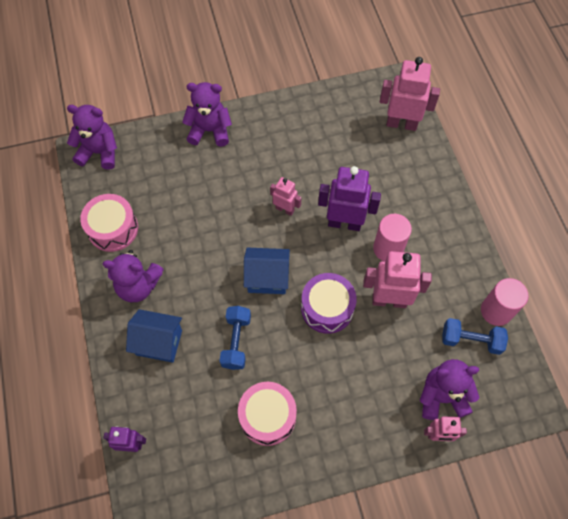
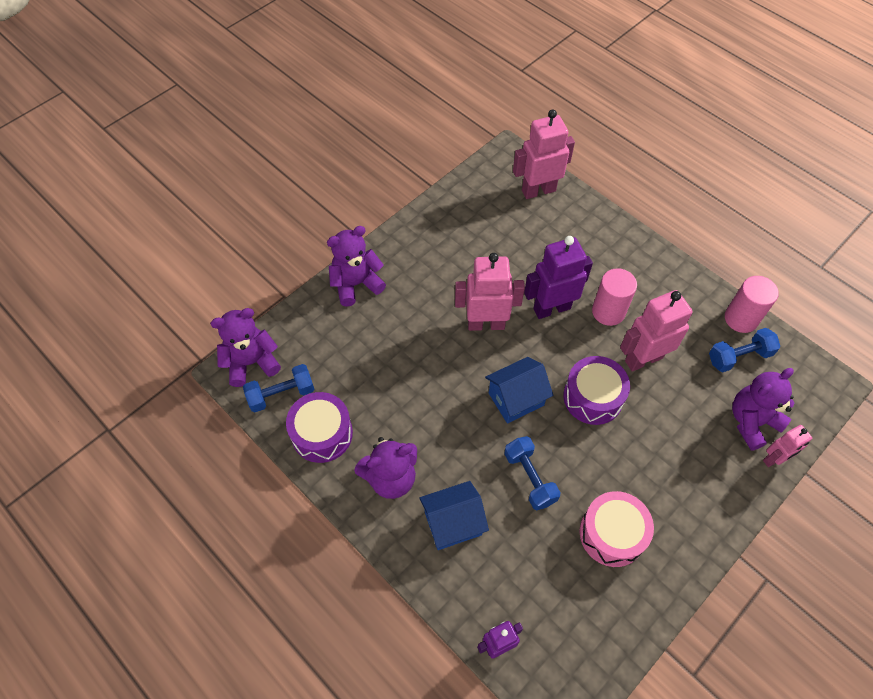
camera: 30 degrees left, 5 degrees down
pink drum [80,194,138,252] -> purple drum [286,392,353,463]
pink robot [270,177,301,216] -> pink robot [455,253,525,331], size x1.76
none -> blue dumbbell [243,364,314,412]

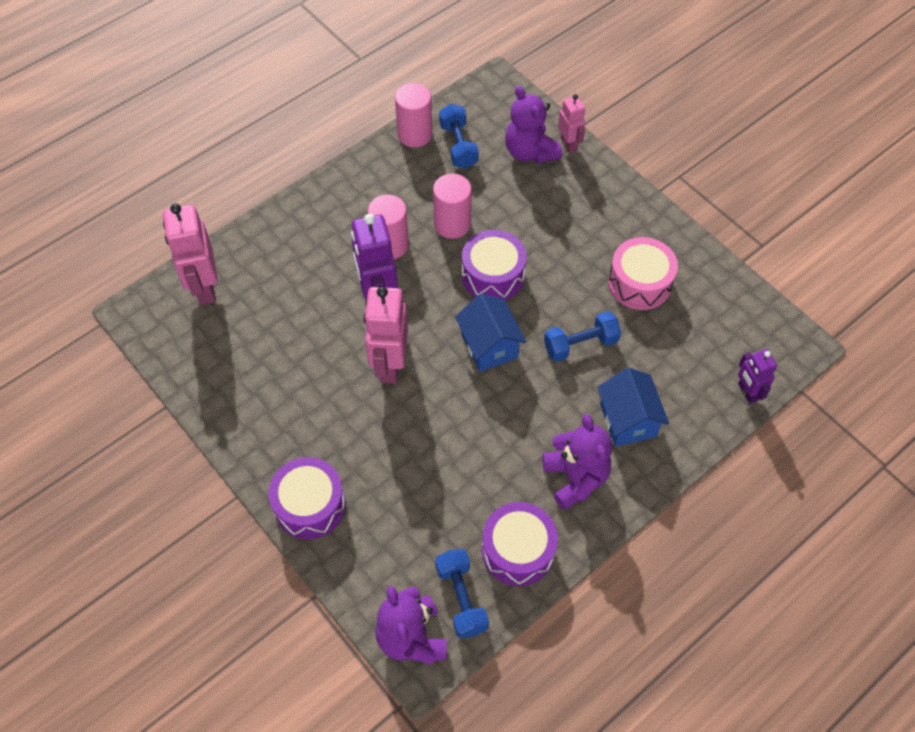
camera: 85 degrees left, 0 degrees up
purple teddy bear [327,226,386,307] -> purple drum [268,457,346,539]
pink robot [620,290,693,372] -> pink cylinder [433,174,472,239]

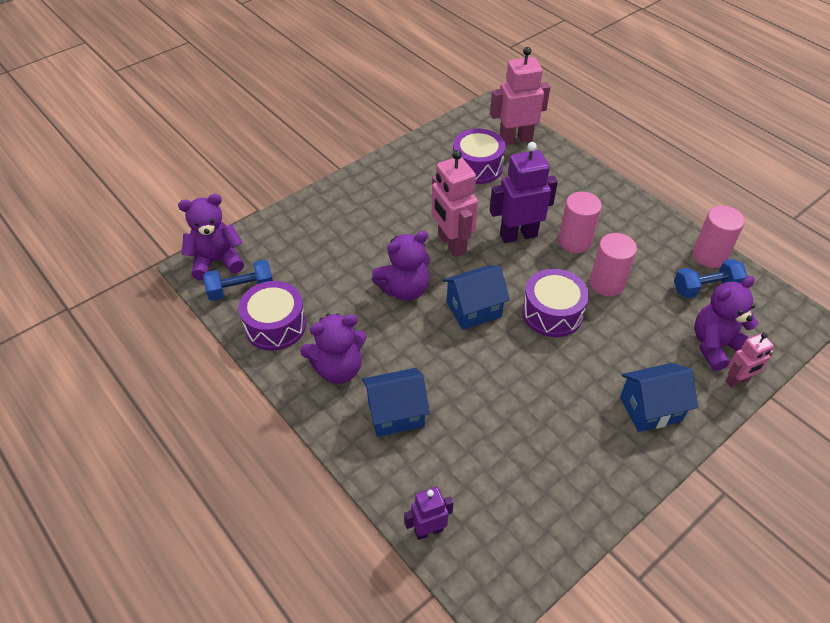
camera: 90 degrees right, 10 degrees down
purple drum [268,457,346,539] -> purple drum moved to [453,129,506,184]
pink robot [364,286,408,384] -> pink robot turned 120 degrees counterclockwise [431,150,478,257]
blue dumbbell [544,311,621,362] -> none
pink drum [608,237,678,310] -> none
none -> purple teddy bear [372,231,430,301]
none -> blue house [620,363,698,432]

